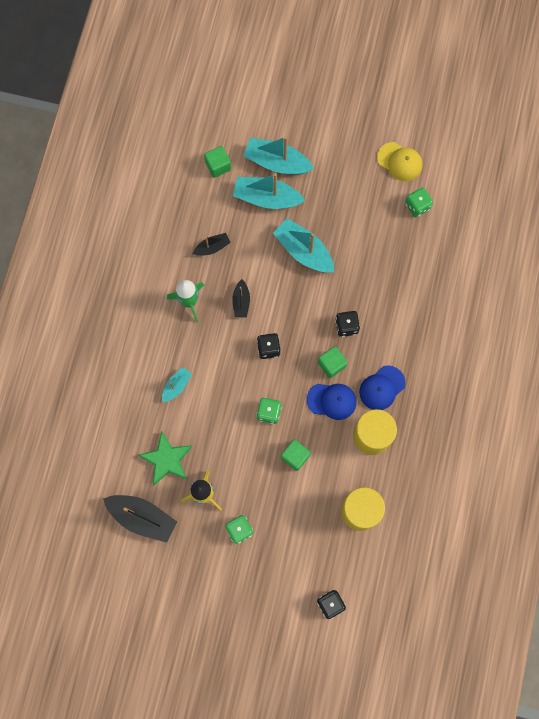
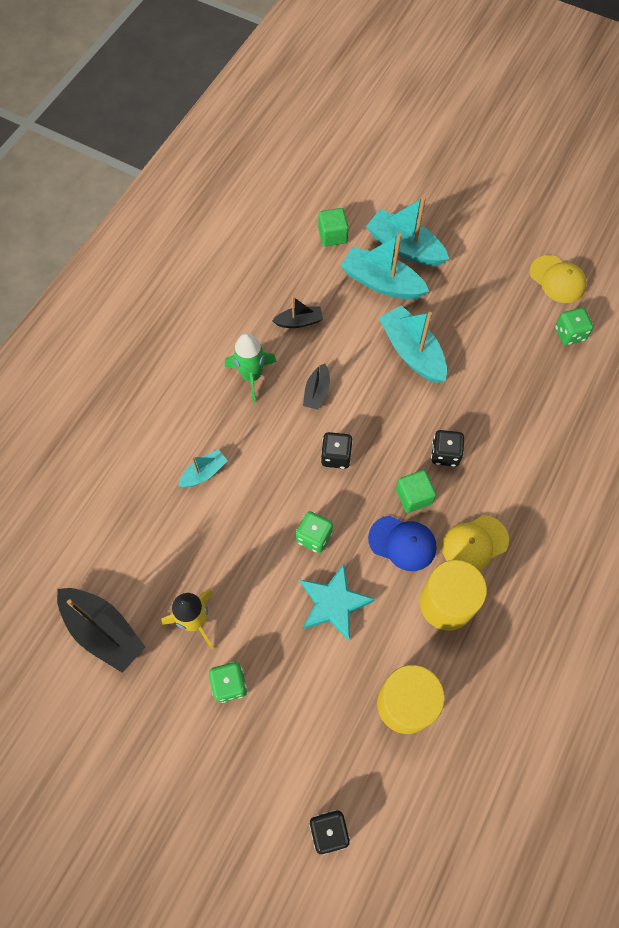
camera: 15 degrees right, 10 degrees down
green star [138,431,192,486] -> none
green cube [281,439,311,471] -> turquoise star [300,564,375,642]
blue cap [359,365,406,410] -> yellow cap [442,515,509,570]

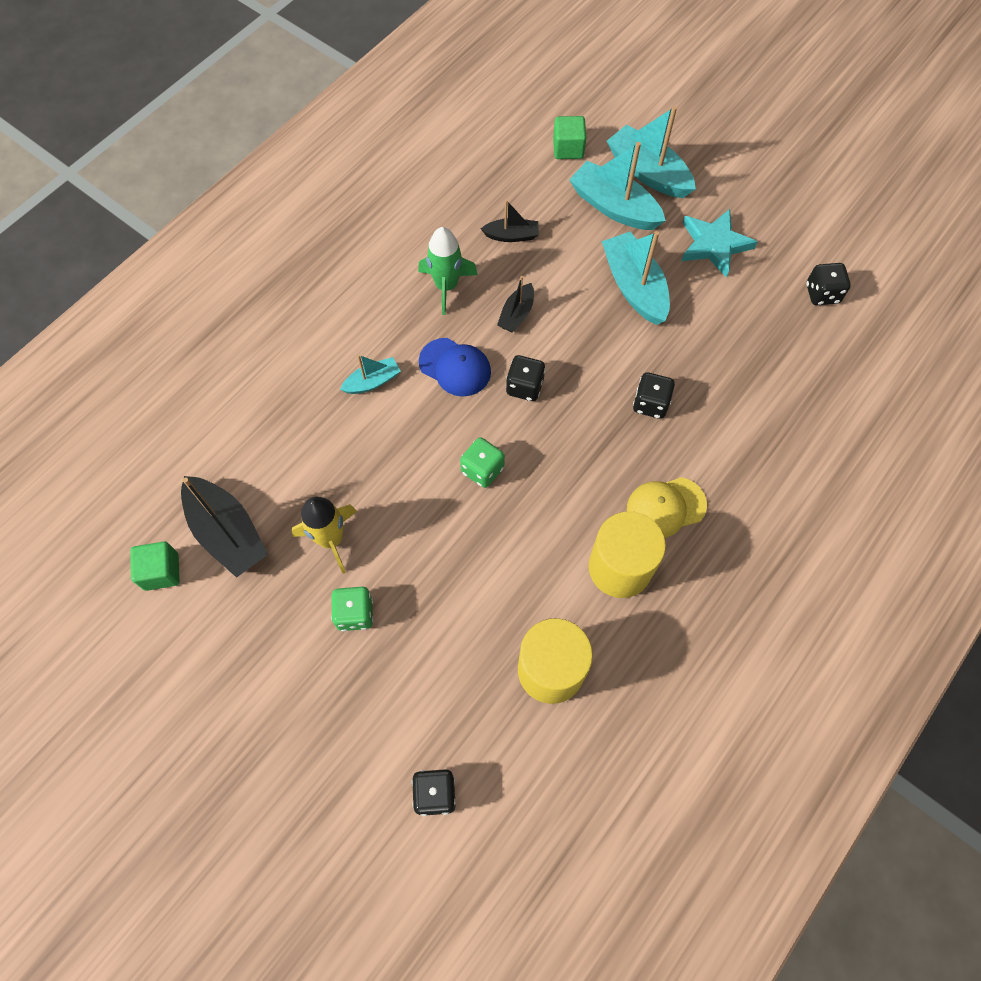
camera: 10 degrees right, 0 degrees up
turquoise star [300,564,375,642] -> turquoise star moved to [681,209,758,277]
blue cap [368,516,436,571] -> blue cap moved to [419,338,491,397]
green cube [396,470,436,513] -> green cube moved to [130,541,180,591]
yellow cap [530,255,587,303] -> none
green dice [555,308,593,345] -> black dice [806,263,851,305]

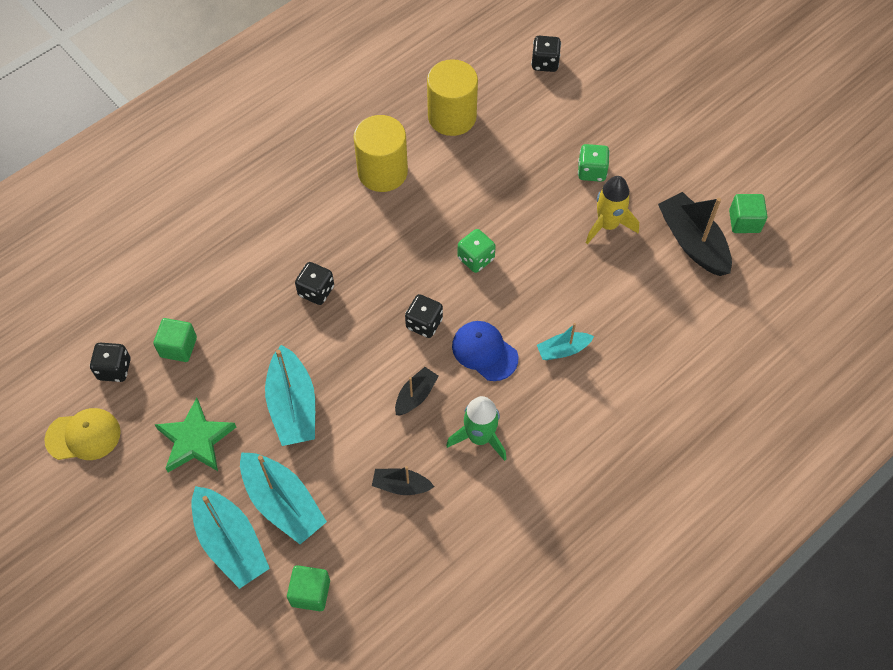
camera: 170 degrees left, 5 degrees down
yellow cap [627,477,707,538] -> yellow cap moved to [44,408,121,460]
turquoise star [681,209,758,277] -> green star [154,398,236,472]
none -> green cube [153,318,197,362]

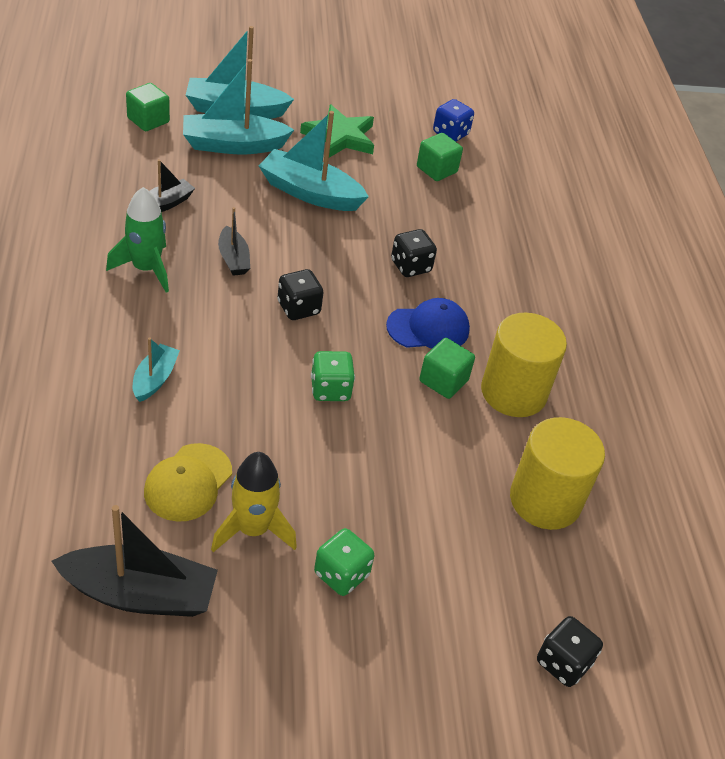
camera: 120 degrees right, 15 degrees down
yellow cap [44,408,121,460] -> yellow cap moved to [144,443,232,522]
black dice [90,343,131,382] -> blue dice [433,99,474,142]
blue cap [452,321,519,381] -> blue cap moved to [386,298,470,349]
green cube [729,194,767,233] -> green cube moved to [419,338,475,399]

